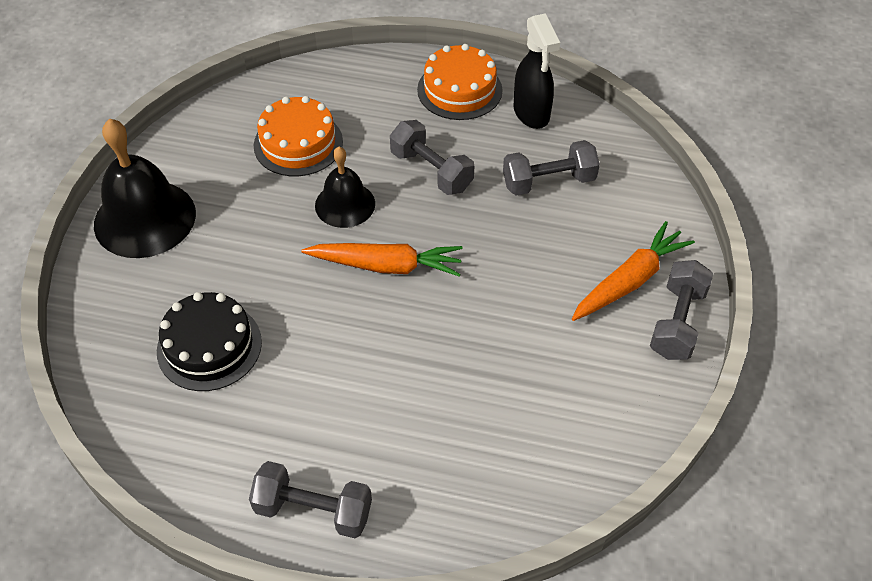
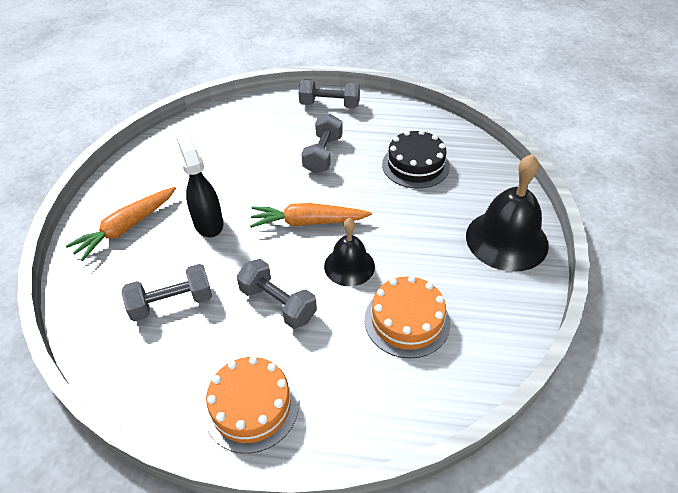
camera: 175 degrees right, 5 degrees down
black spray bottle [514,13,560,129] -> black spray bottle moved to [176,133,223,237]
grey dumbbell [650,260,713,360] -> grey dumbbell moved to [301,113,343,174]

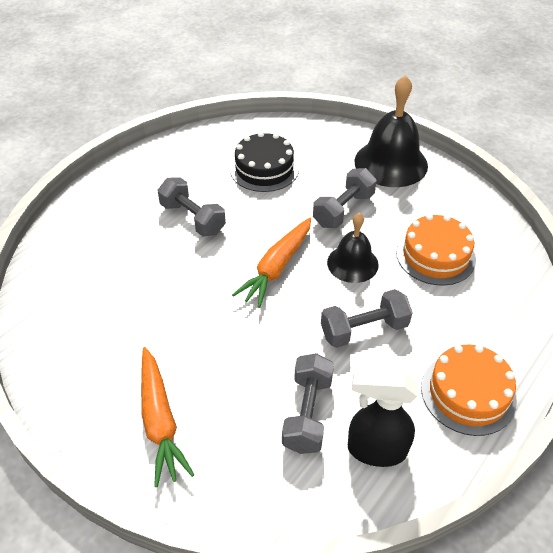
camera: 60 degrees left, 0 degrees up
black spray bottle [176,133,223,237] -> black spray bottle moved to [348,370,417,467]
grey dumbbell [298,79,360,108] -> grey dumbbell moved to [313,168,377,228]

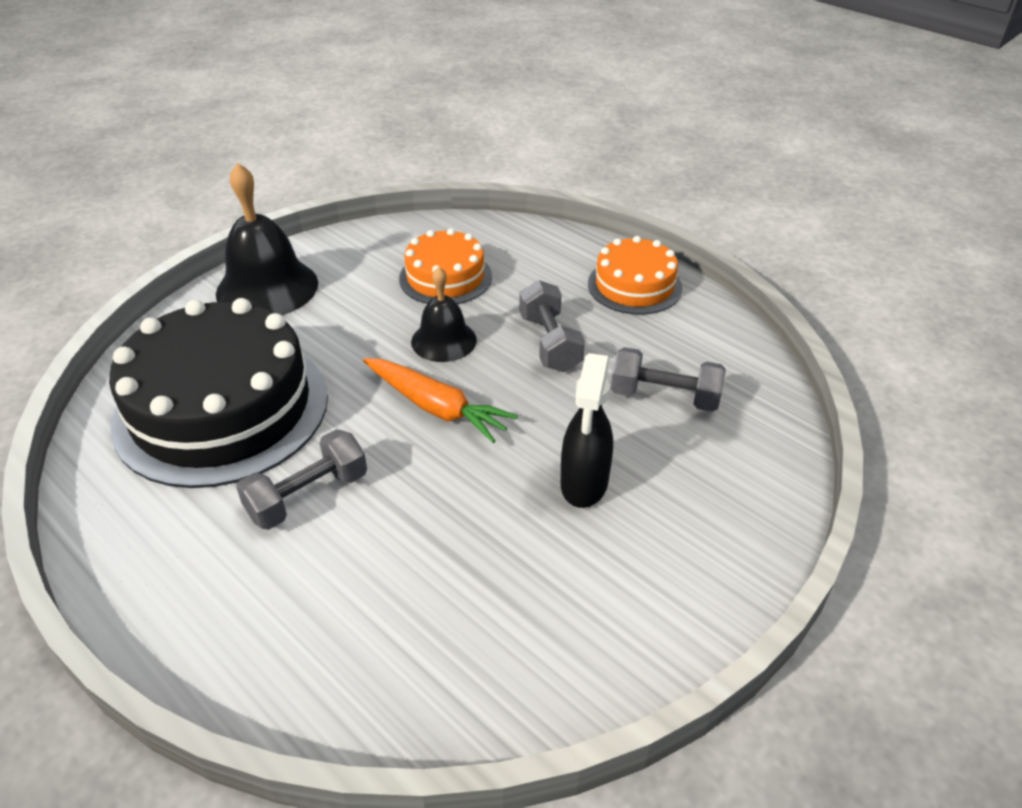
camera: 85 degrees left, 5 degrees down
orange carrot [141,347,195,487] -> none
black cake [230,132,299,192] -> black cake [109,298,328,488], size x1.90
grey dumbbell [313,168,377,228] -> none
black spray bottle [348,370,417,467] -> black spray bottle moved to [561,353,613,508]

